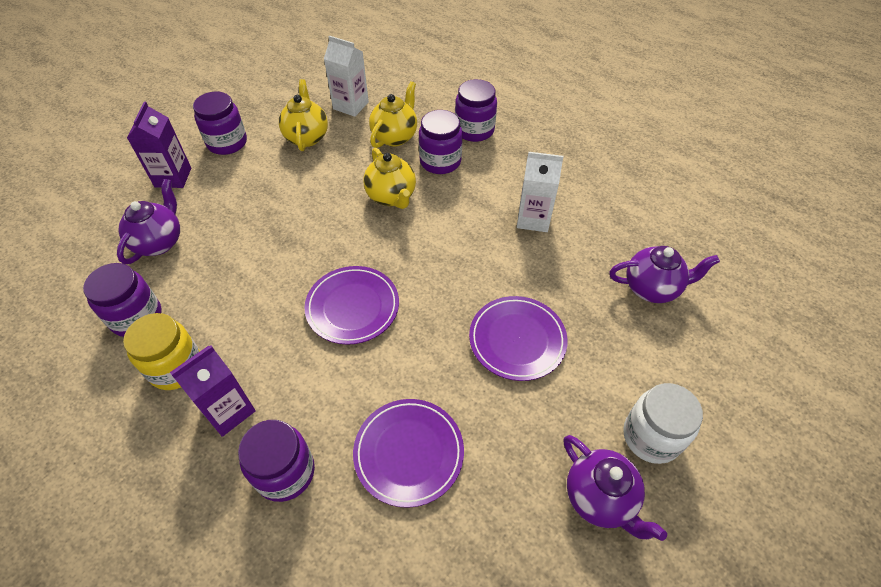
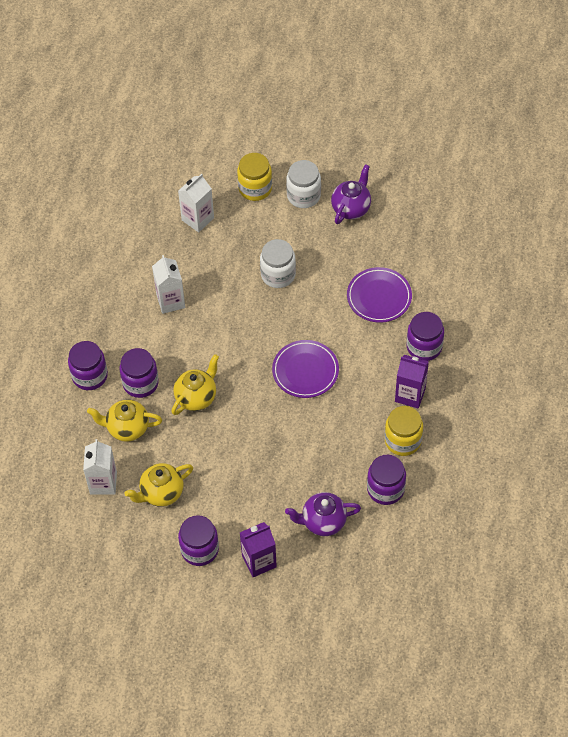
camera: 115 degrees left, 5 degrees up
purple plate [469,296,568,381] -> white jar [260,239,296,288]
purple teapot [609,246,720,303] -> white carton [178,174,214,232]
none -> yellow jar [237,153,272,201]

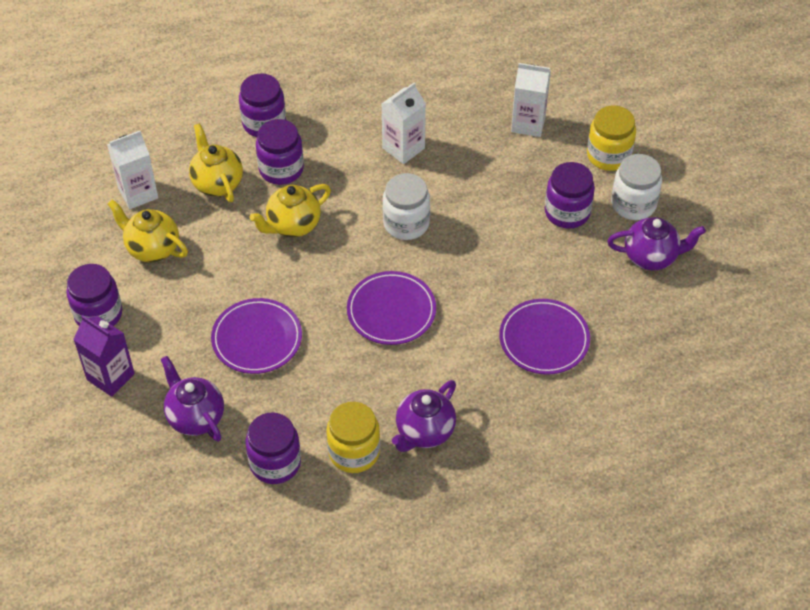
camera: 60 degrees right, 5 degrees down
yellow teapot [172,354,219,415] -> yellow teapot turned 135 degrees clockwise [249,184,331,237]
white jar [260,239,296,288] -> white jar moved to [382,173,430,240]
purple carton [395,355,429,409] -> purple teapot [392,380,456,452]
purple jar [407,312,444,361] -> purple jar moved to [545,162,595,229]
none -> purple plate [211,298,302,374]

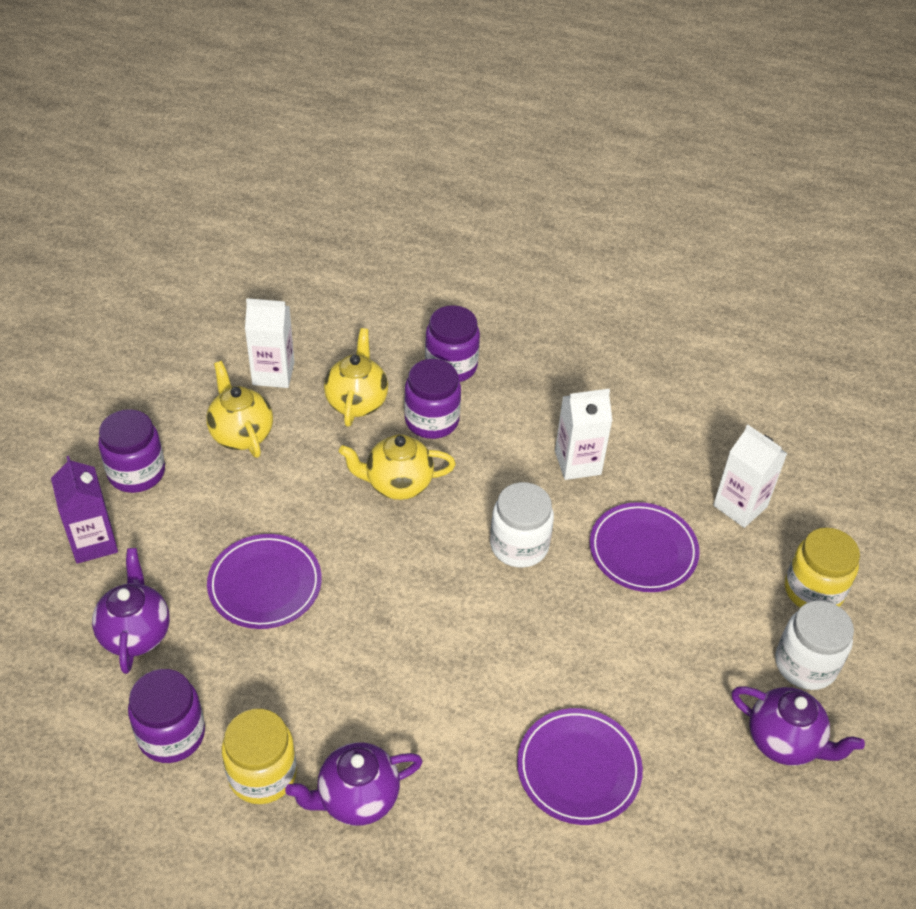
camera: 30 degrees right, 5 degrees down
purple plate [347,271,436,345] -> purple plate moved to [590,502,700,592]
purple jar [545,162,595,229] -> none

